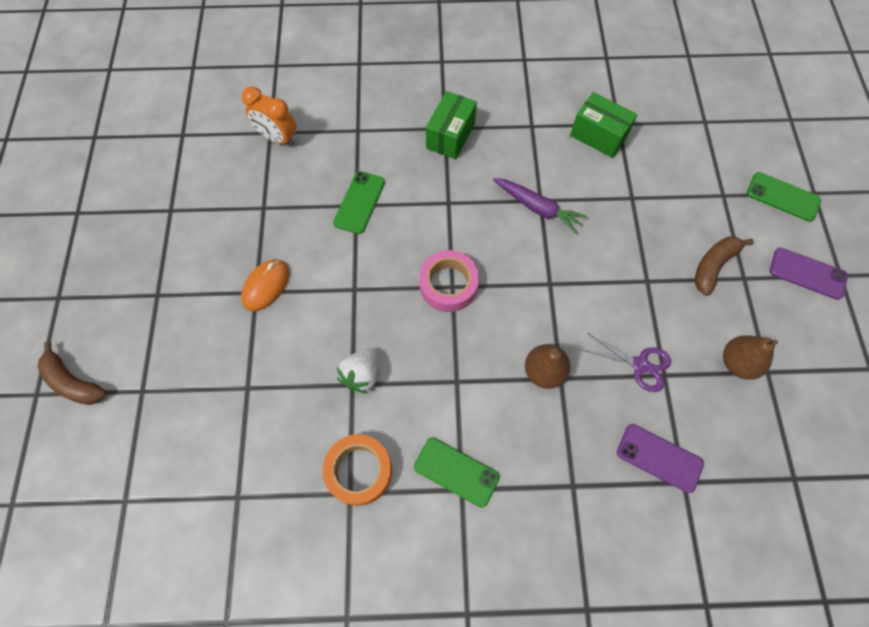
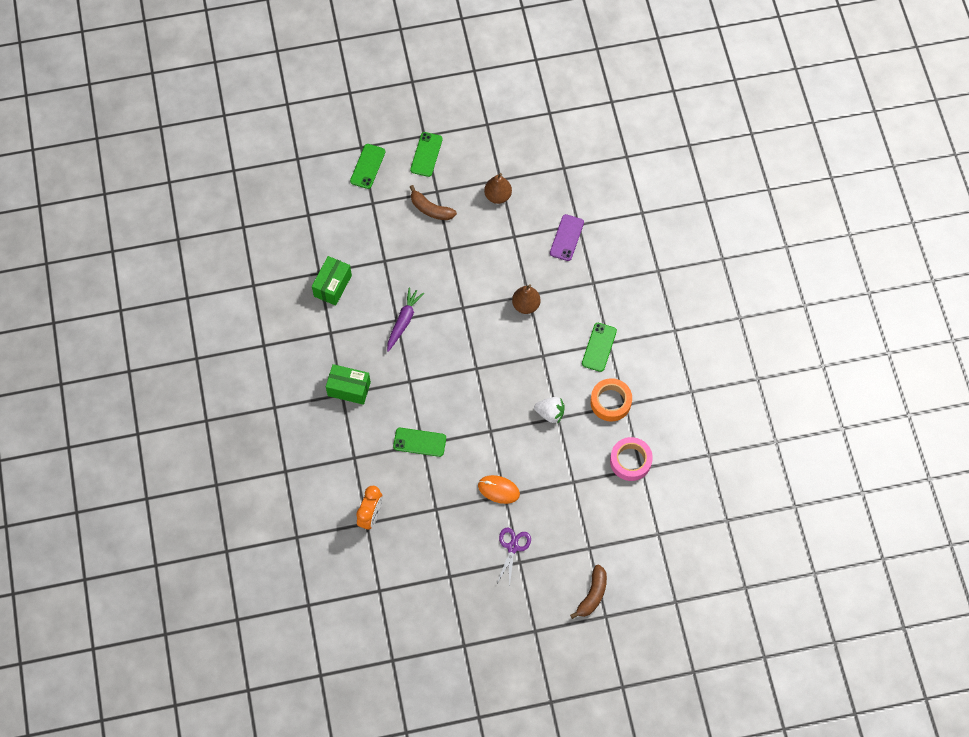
camera: 100 degrees left, 0 degrees up
pink tape [419,250,479,312] -> pink tape moved to [610,437,653,481]
purple scissors [581,333,671,392] -> purple scissors moved to [497,527,531,588]
purple phone [770,247,848,300] -> green phone [410,132,443,177]

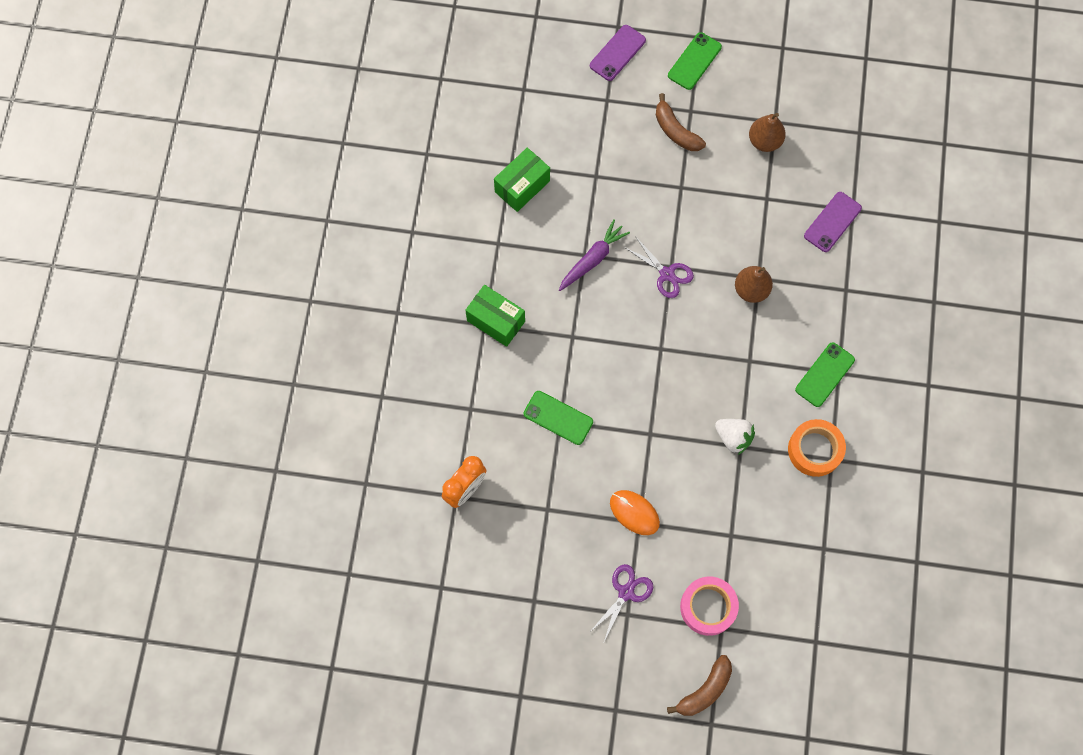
camera: 20 degrees right, 5 degrees up
green phone [350,144,385,189] -> purple phone [590,25,646,81]
pink tape [610,437,653,481] -> pink tape moved to [680,577,739,636]
none -> purple scissors [624,236,694,298]

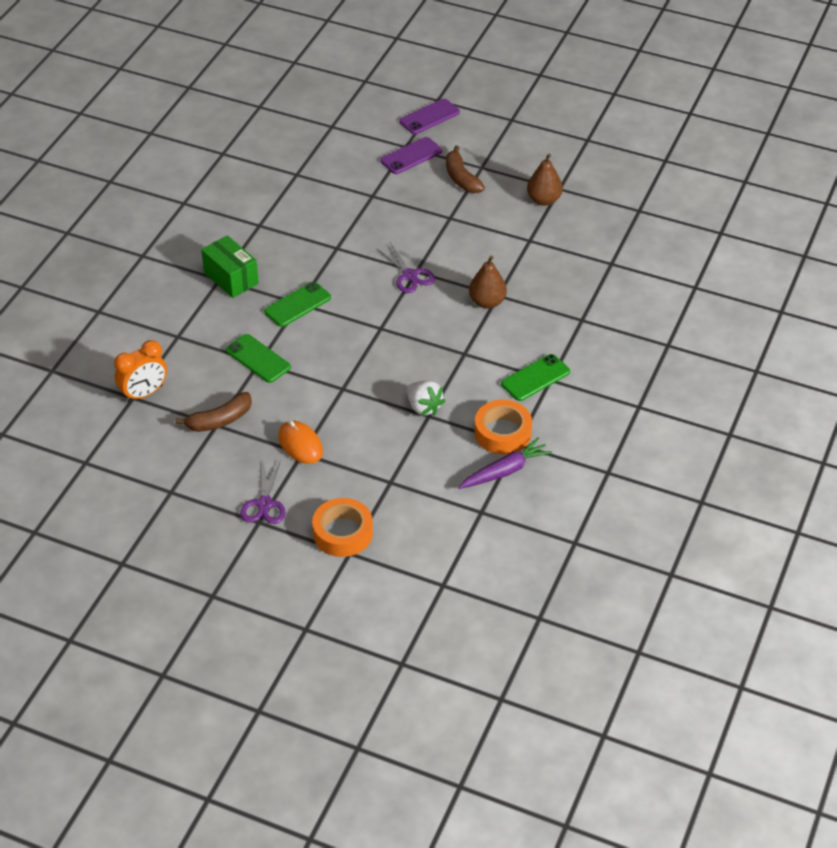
camera: 15 degrees right, 25 degrees down
green box [494,148,550,212] -> none
purple carrot [559,219,630,291] -> purple carrot moved to [458,438,552,489]
purple scissors [589,564,654,641] -> purple scissors turned 135 degrees clockwise [240,460,286,524]
brown banana [667,655,732,716] -> brown banana moved to [175,392,252,432]
green phone [668,32,722,90] -> green phone moved to [264,282,331,327]
pink tape [680,577,739,636] -> orange tape [312,498,373,557]
purple phone [804,192,862,252] -> purple phone moved to [380,137,442,174]

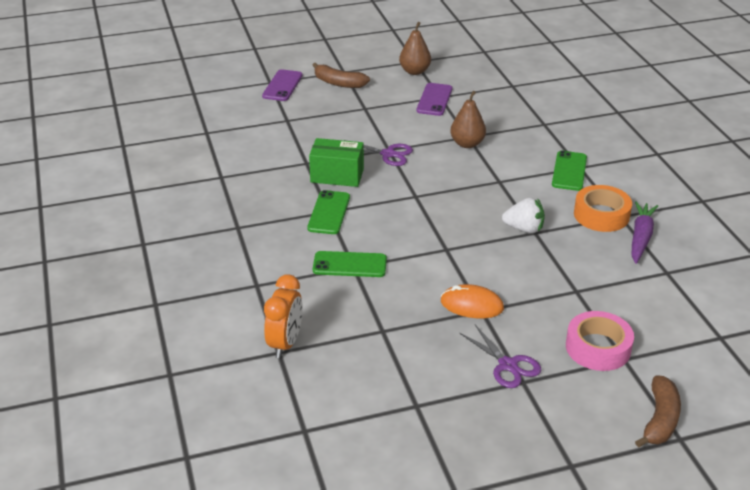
camera: 40 degrees left, 10 degrees down
brown banana [175,392,252,432] -> brown banana moved to [635,375,681,448]
green box [201,235,259,298] -> green box moved to [309,138,364,187]
orange tape [312,498,373,557] -> pink tape [566,311,634,371]
purple phone [399,99,460,134] -> purple phone moved to [416,83,452,116]

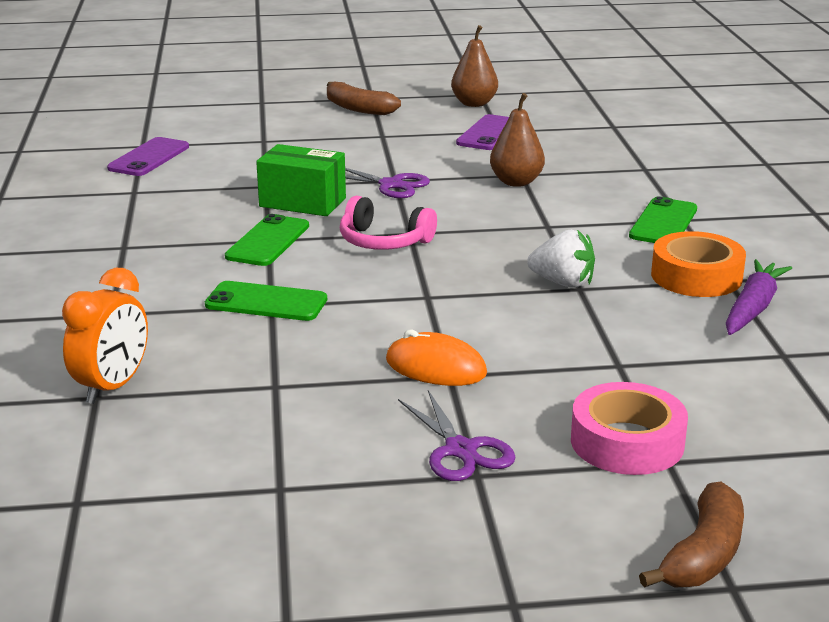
camera: 10 degrees right, 10 degrees down
purple phone [262,69,303,101] -> purple phone moved to [107,137,189,176]
none -> pink headphones [340,196,437,250]

